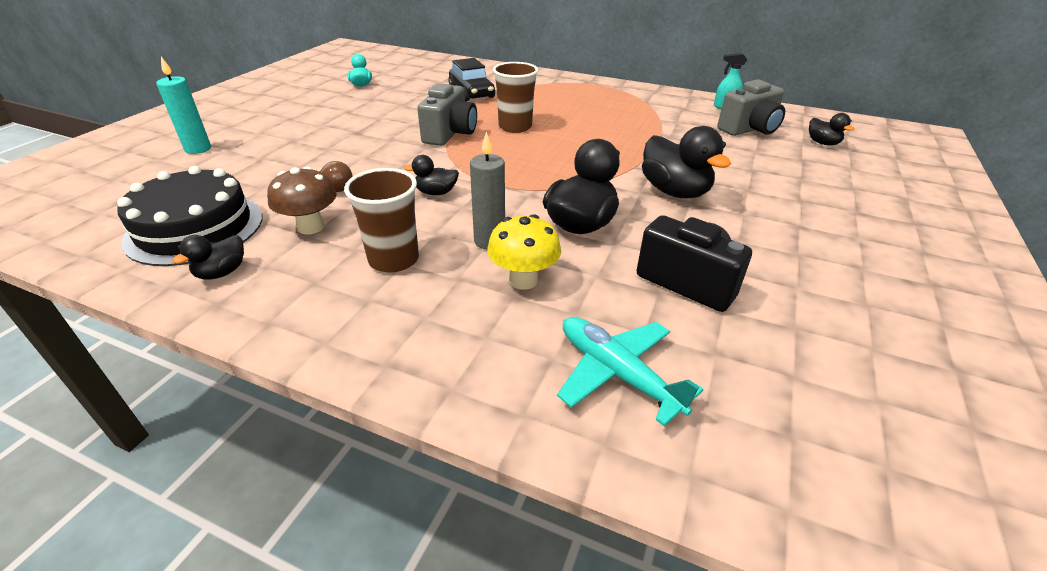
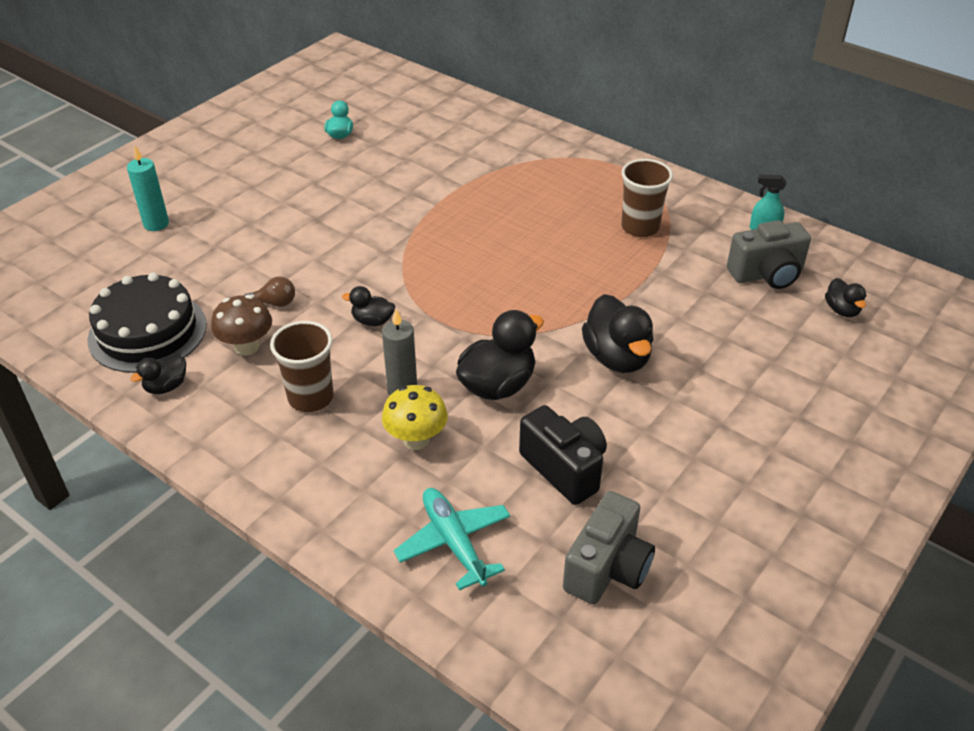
camera: 15 degrees right, 5 degrees up
grey camera [417,83,477,146] -> grey camera moved to [563,491,655,604]
black car [448,58,495,101] -> none
brown cup [493,62,539,133] -> brown cup moved to [621,159,673,237]

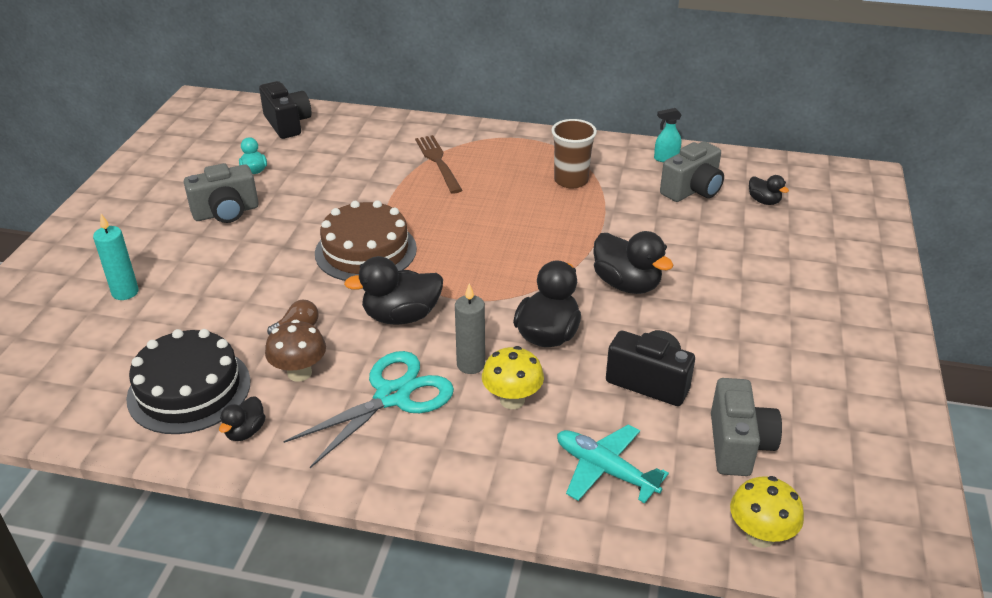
camera: 25 degrees left, 5 degrees down
brown cup [270,321,334,412] -> turquoise scissors [283,351,454,468]
black duck [342,286,395,326] -> black duck [344,256,443,325], size x1.87
none -> grey camera [184,163,258,223]
none -> black camera [259,81,311,139]
none -> brown cake [315,200,417,281]
none -> brown fork [415,135,462,194]
none -> yellow mushroom [730,476,804,548]

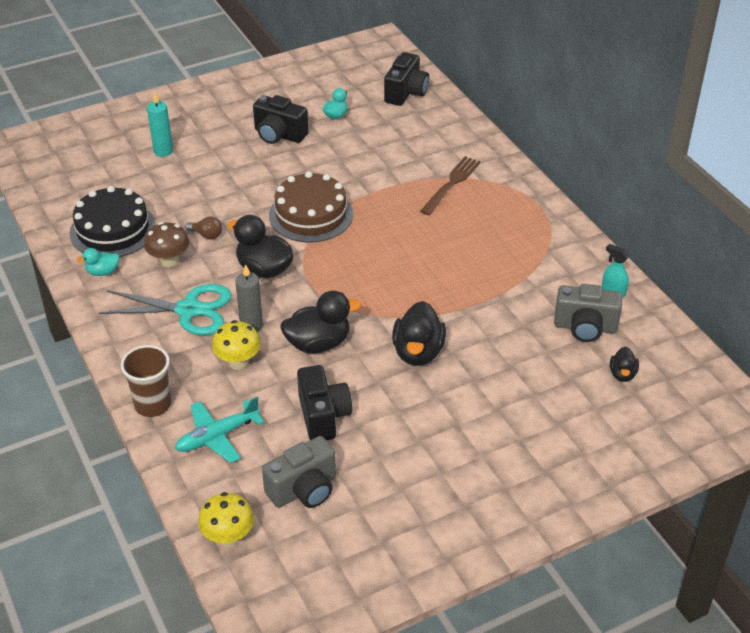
camera: 50 degrees right, 5 degrees up
grey camera [184,163,258,223] -> black camera [253,95,309,144]
black duck [219,396,266,441] -> turquoise duck [77,248,119,276]
brown cup [551,119,597,189] -> brown cup moved to [120,345,171,417]
turquoise plane [557,424,669,503] -> turquoise plane turned 120 degrees counterclockwise [175,396,264,463]

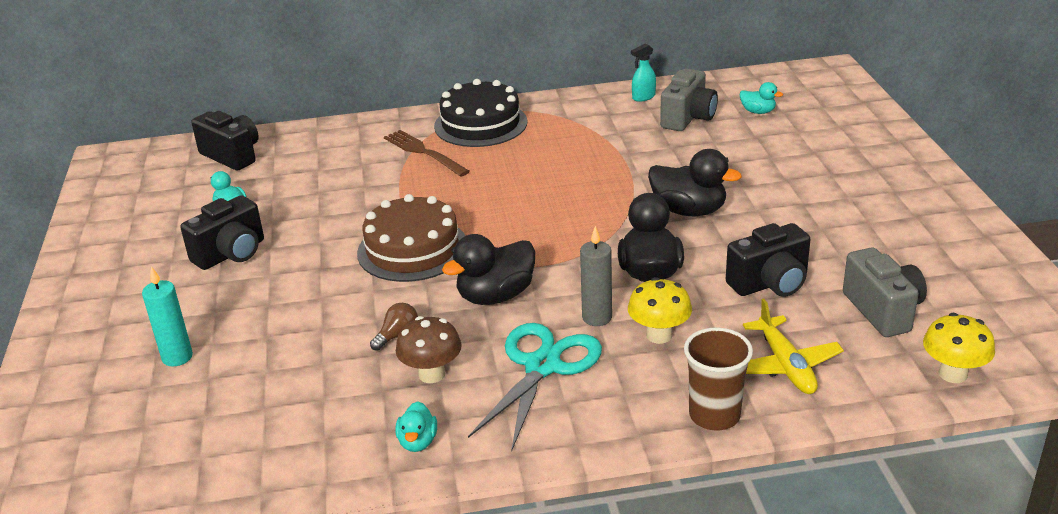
camera: 70 degrees left, 10 degrees down
black cake [69,186,156,257] -> black cake moved to [434,79,527,147]
turquoise plane [175,396,264,463] -> yellow plane [743,299,844,394]
black camera [297,365,352,440] -> black camera turned 150 degrees clockwise [726,223,811,297]
black duck [610,347,639,382] -> turquoise duck [740,82,783,114]

